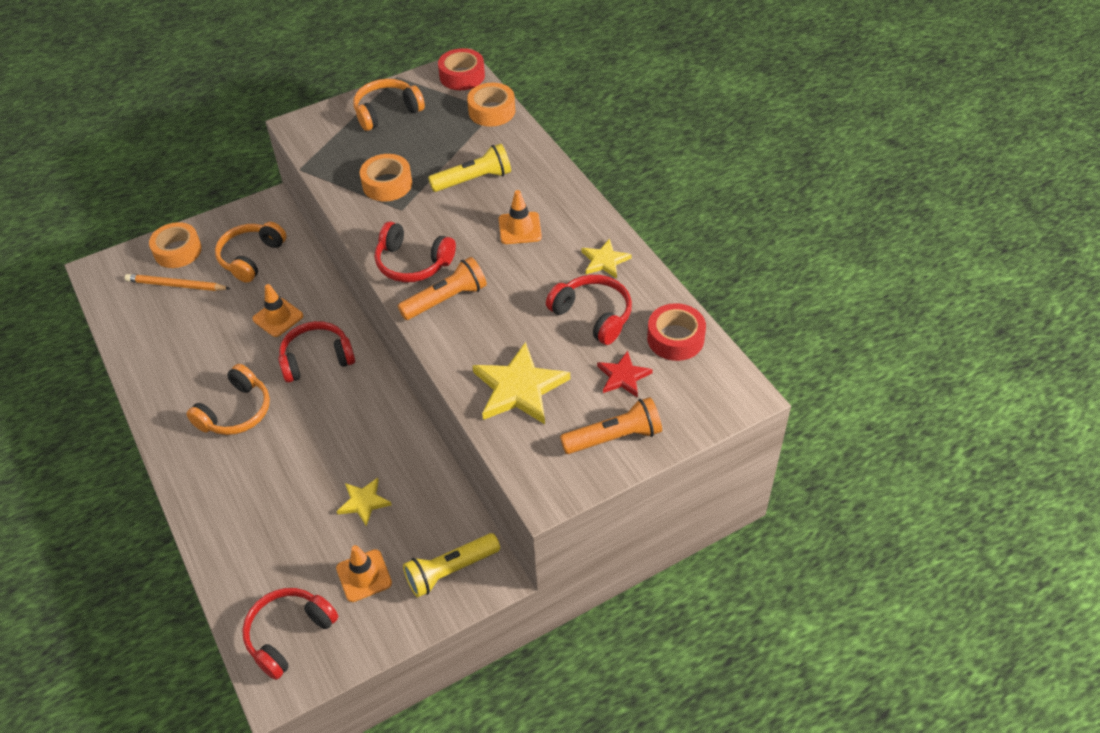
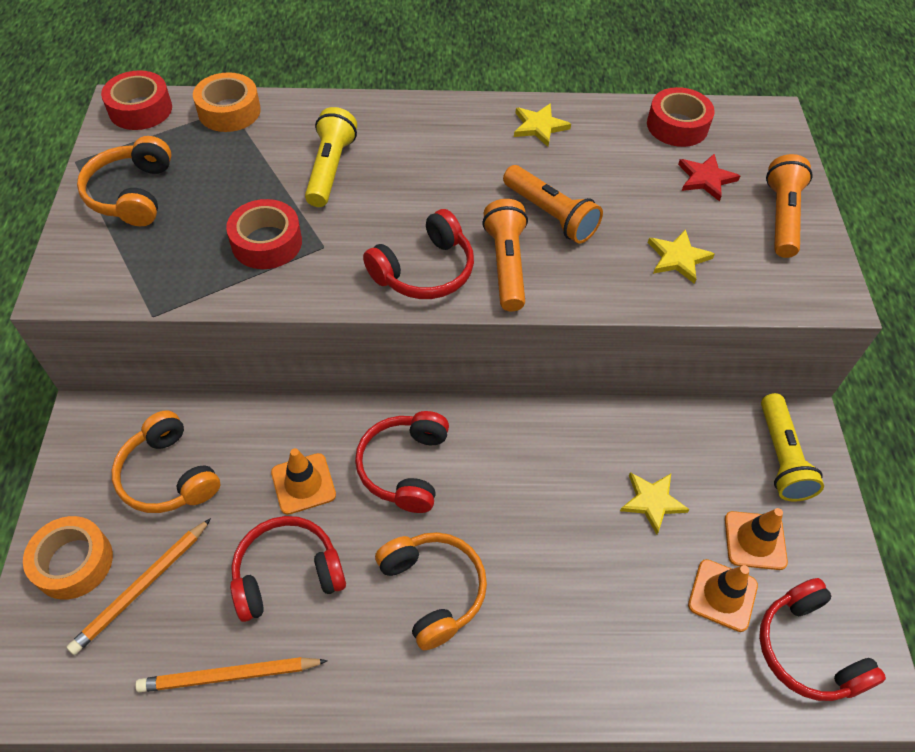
camera: 65 degrees left, 5 degrees up
orange tape [360,154,412,201] -> red tape [226,199,302,269]
yellow star [472,342,570,424] -> yellow star [648,229,715,284], size x0.57
orange traffic cone [499,190,542,244] -> orange traffic cone moved to [688,559,758,632]
red headphones [546,275,632,345] -> red headphones moved to [230,516,346,622]
none -> orange pencil [135,657,328,692]
none -> orange flashlight [503,165,603,243]

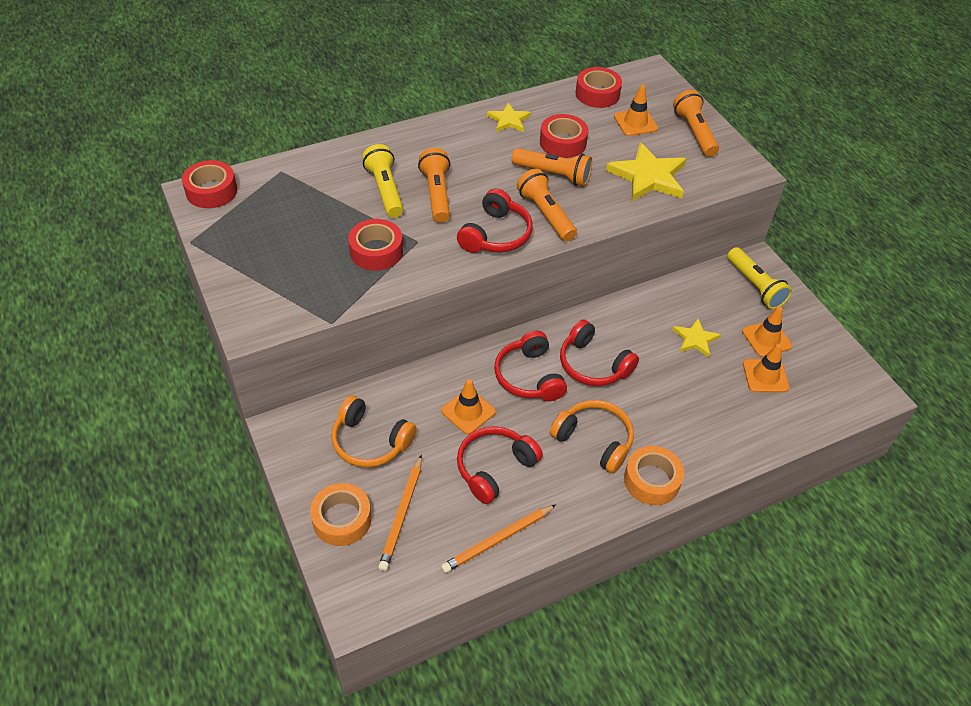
camera: 25 degrees left, 5 degrees down
orange headphones [77,136,172,226] -> none
orange tape [193,72,261,132] -> orange tape moved to [624,446,684,505]
yellow star [648,229,715,284] -> yellow star [606,142,686,201], size x1.77
red star [678,154,740,201] -> orange traffic cone [614,85,658,136]
red headphones [759,578,886,701] -> red headphones moved to [560,319,639,386]
none -> orange flashlight [418,148,450,223]
none -> red tape [540,114,588,158]

